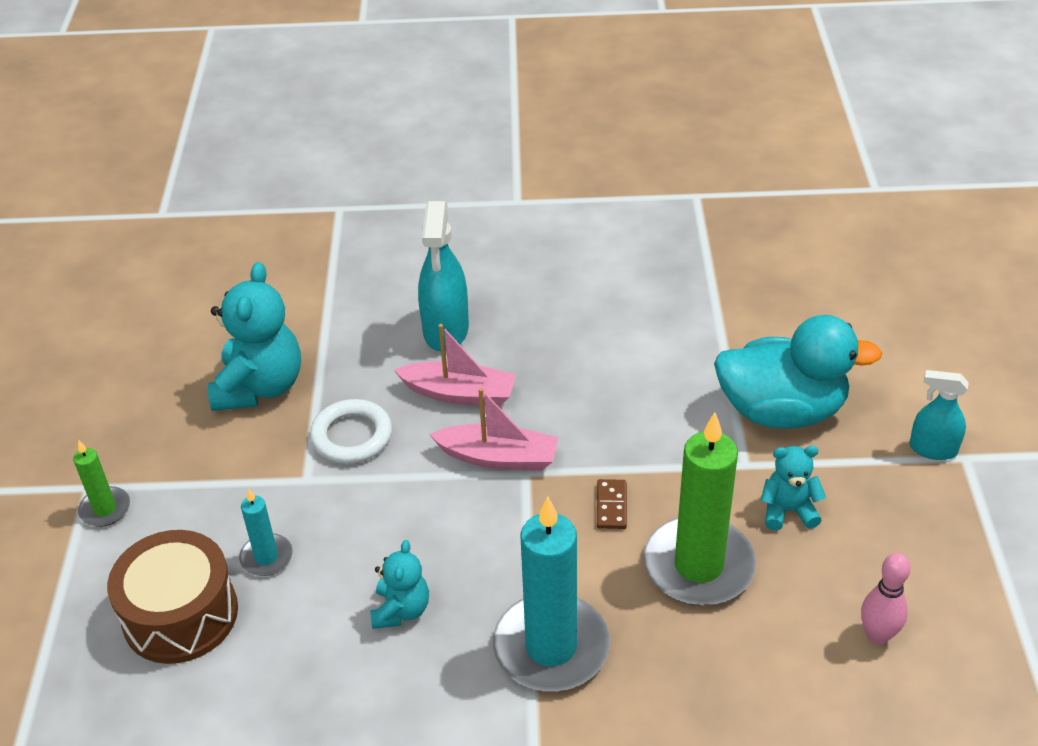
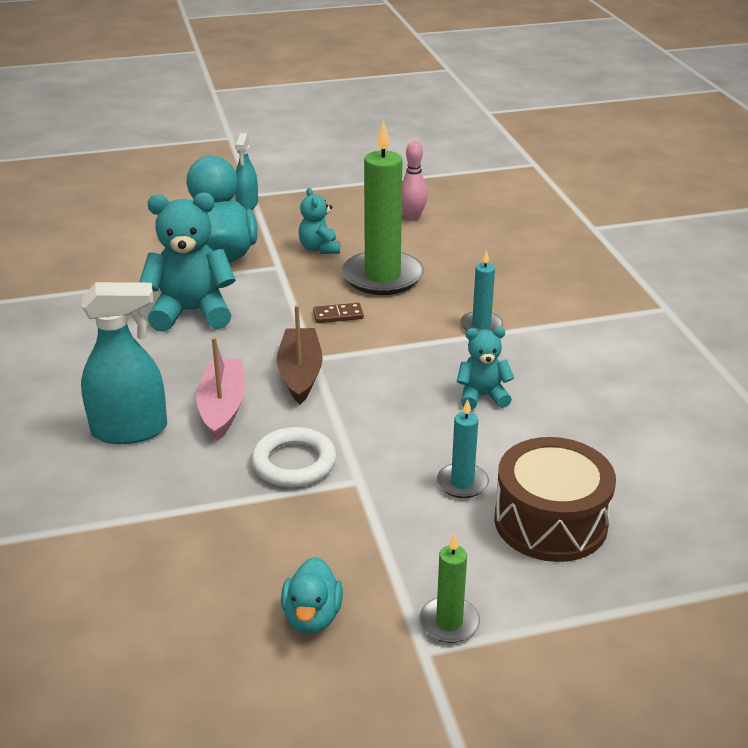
camera: 105 degrees left, 10 degrees down
turquoise teddy bear [208,262,301,411] -> turquoise teddy bear moved to [139,193,236,332]
pink boat [429,388,558,471] -> brown boat [277,305,323,404]
turquoise candle [493,496,610,691] -> turquoise candle [460,250,503,332], size x0.49
none -> turquoise duck [281,557,343,634]

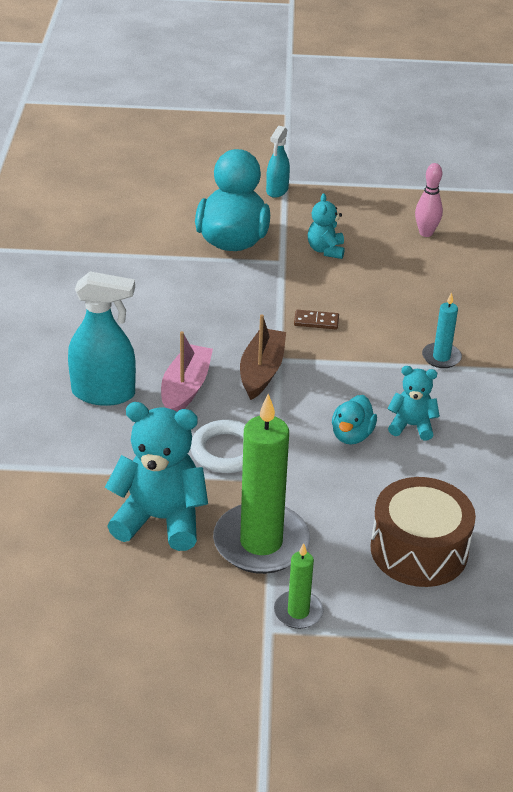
camera: 15 degrees right, 5 degrees up
turquoise teddy bear [139,193,236,332] -> turquoise teddy bear moved to [105,402,208,551]
turquoise duck [281,557,343,634] -> turquoise duck moved to [332,395,377,445]
green candle [342,120,424,295] -> green candle moved to [213,394,310,574]
turquoise candle [437,399,489,498] -> none

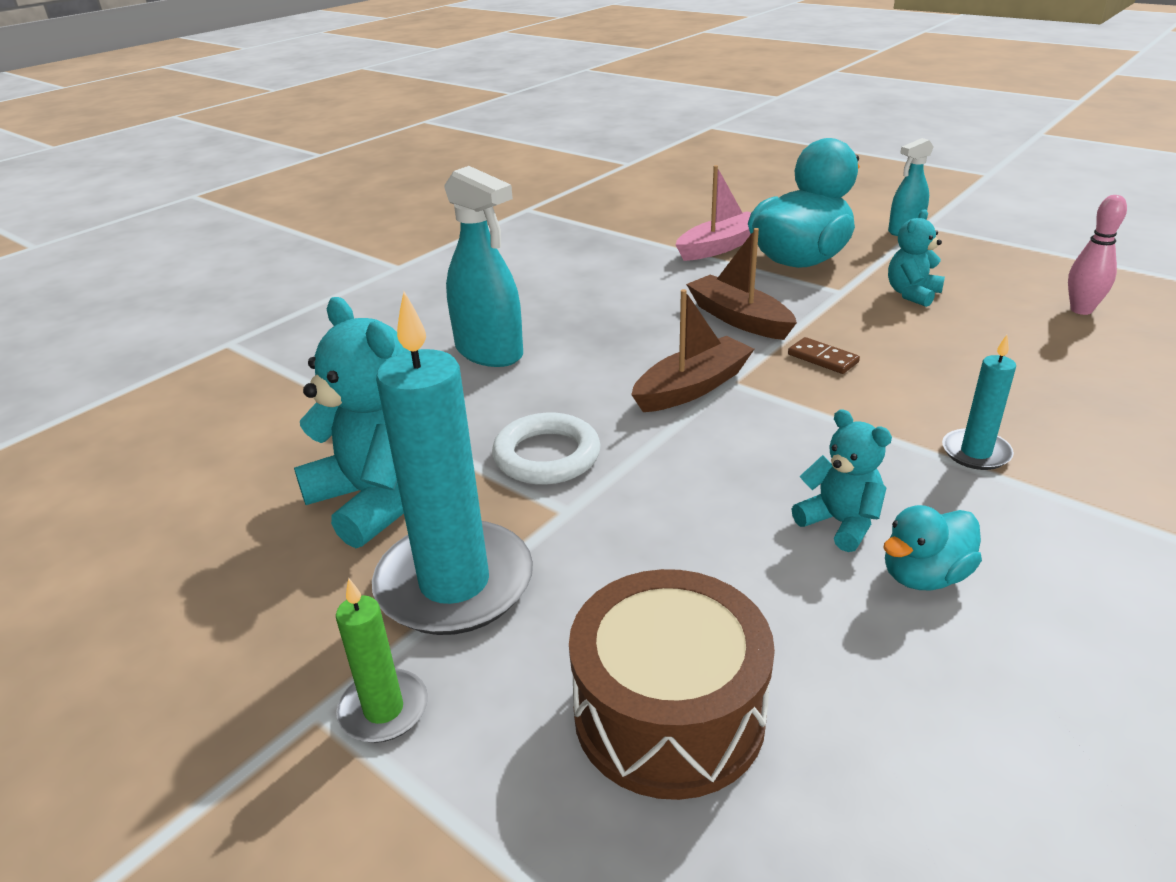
camera: 40 degrees right, 5 degrees down
pink boat [161,331,213,412] -> pink boat moved to [676,165,751,261]
green candle [213,394,310,574] -> turquoise candle [372,291,533,635]
turquoise duck [332,395,377,445] -> turquoise duck moved to [883,505,982,590]
none -> brown boat [686,228,797,340]

